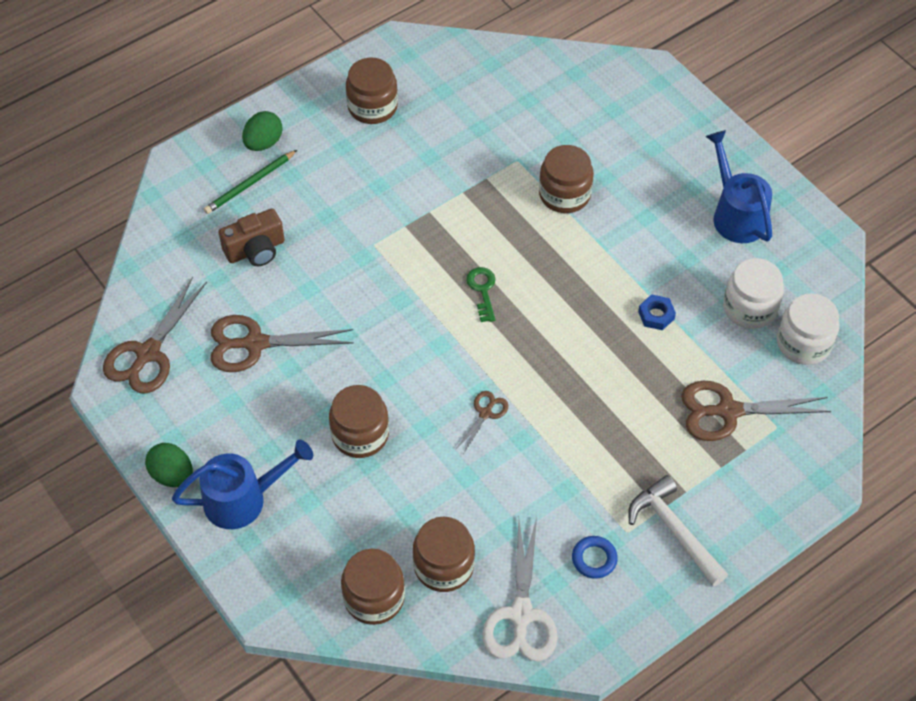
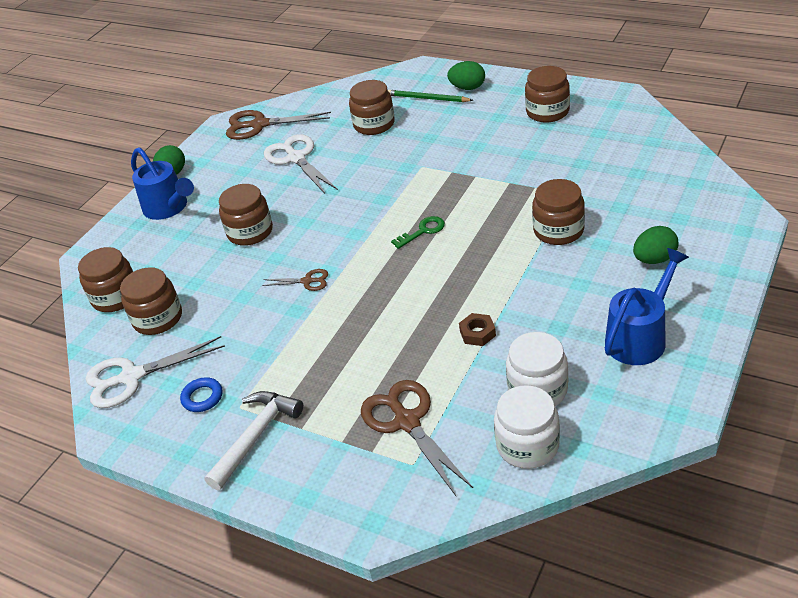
camera: 70 degrees right, 15 degrees down
brown scissors [210,315,354,372] -> white scissors [264,134,338,194]
brown camera [219,208,285,266] -> brown jar [349,80,395,135]
blue nut [638,294,676,330] -> brown nut [459,313,496,346]
none -> green egg [633,226,678,264]

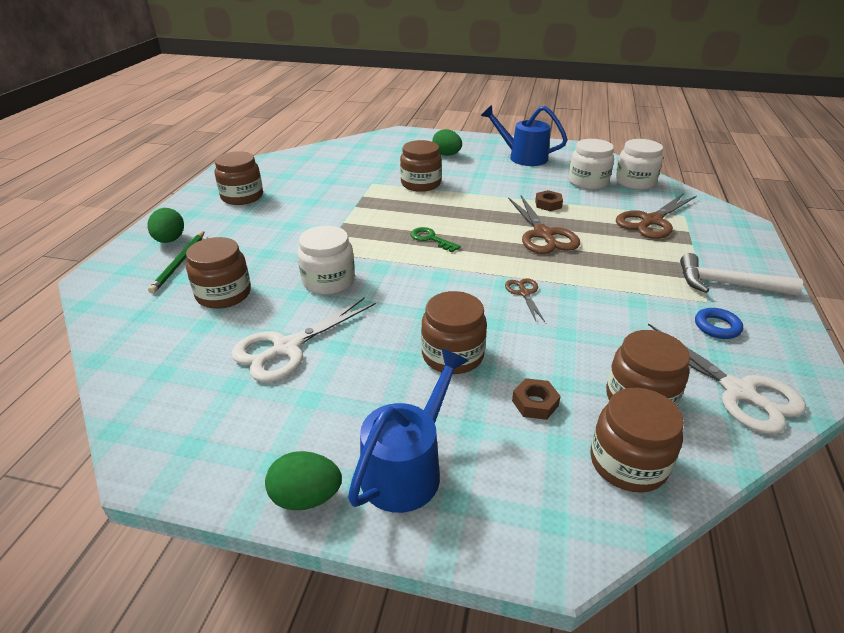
camera: 110 degrees left, 5 degrees down
brown scissors [226,110,331,140] -> brown scissors moved to [508,195,580,254]
none -> white jar [297,226,355,295]
none -> brown nut [512,378,561,420]

